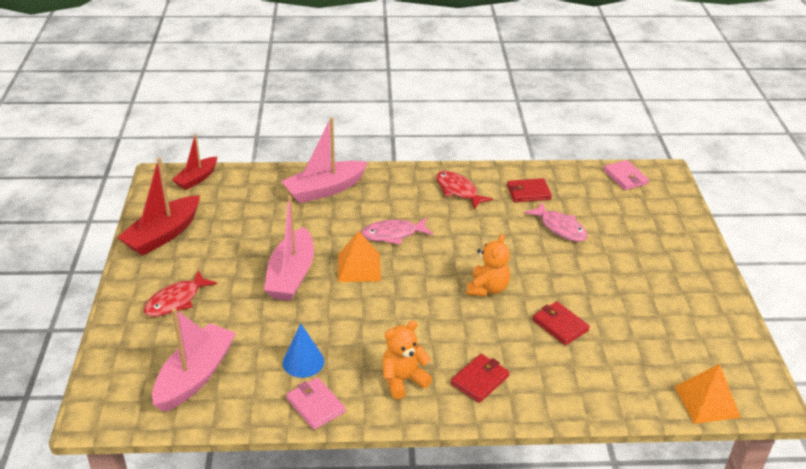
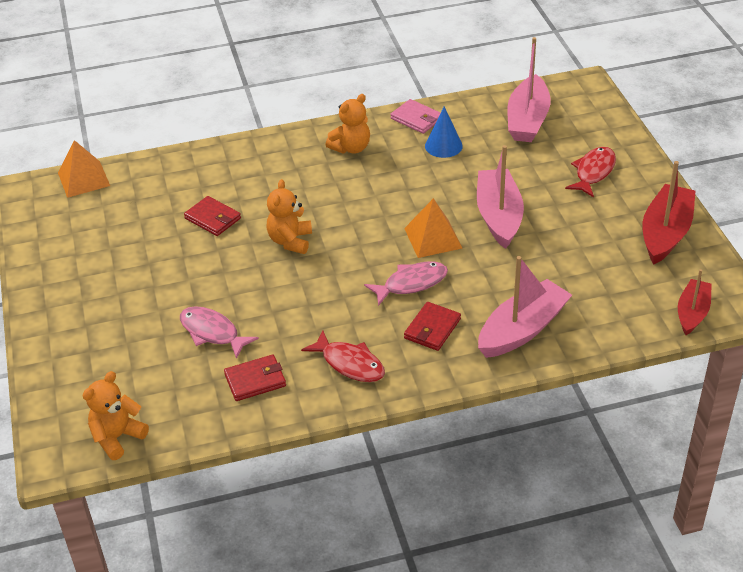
camera: 170 degrees right, 5 degrees up
red wallet [451,354,510,403] -> red wallet moved to [404,302,461,351]
pink wallet [604,160,649,190] -> orange teddy bear [83,371,149,460]

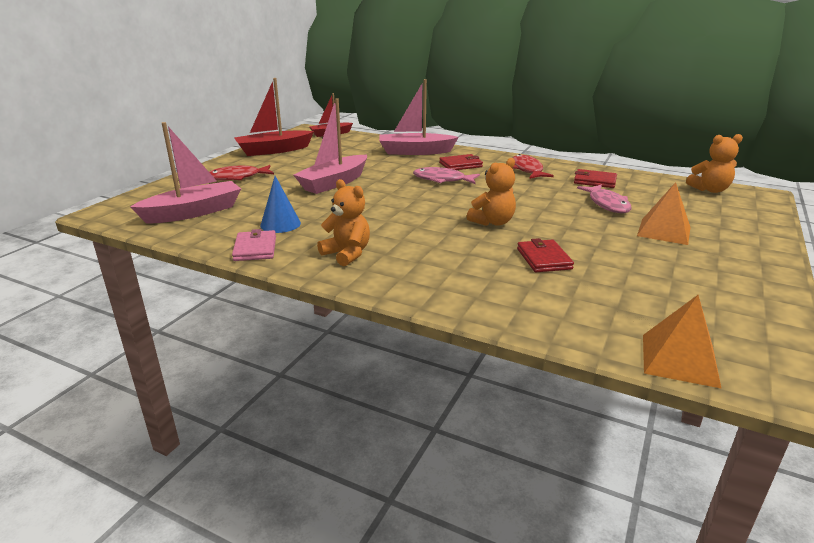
camera: 140 degrees left, 15 degrees down
orange teddy bear [326,94,370,154] -> orange teddy bear turned 45 degrees clockwise [317,179,370,266]
orange pyramid [404,198,462,258] -> orange pyramid moved to [637,182,690,245]

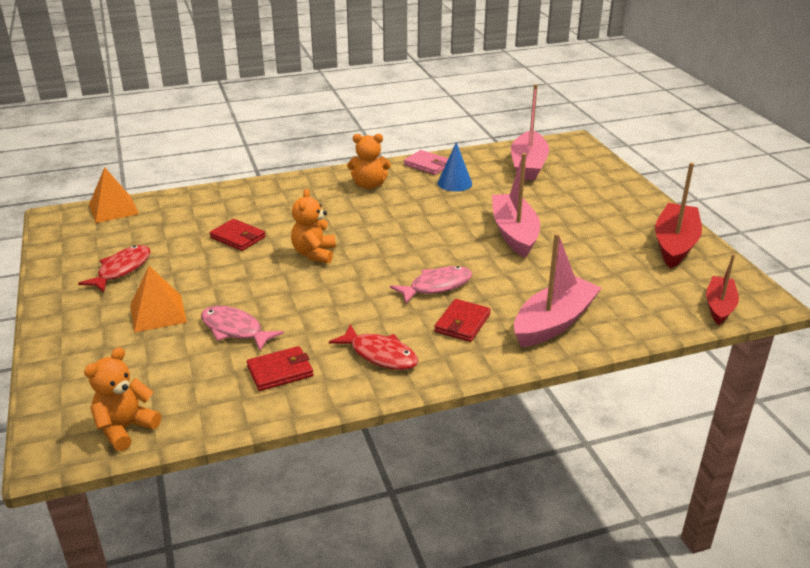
camera: 135 degrees right, 5 degrees up
red fish [209,165,274,180] -> red fish moved to [78,245,151,292]

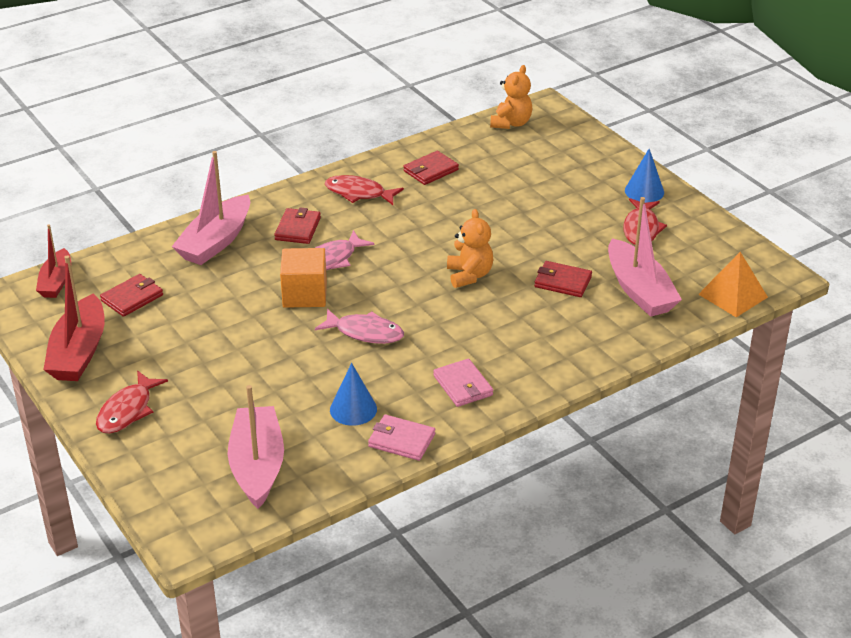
camera: 165 degrees right, 5 degrees up
orange pyramid [130,266,187,333] -> none
pink fish [201,306,284,351] -> pink fish moved to [315,309,404,344]
orange teddy bear [347,134,391,189] -> pink wallet [433,359,493,407]
pink boat [492,153,540,258] -> pink boat moved to [608,197,682,317]
none -> red fish [96,370,168,434]
none -> red wallet [100,274,163,317]
none -> orange cube [280,248,327,308]
none -> blue cone [625,149,664,203]

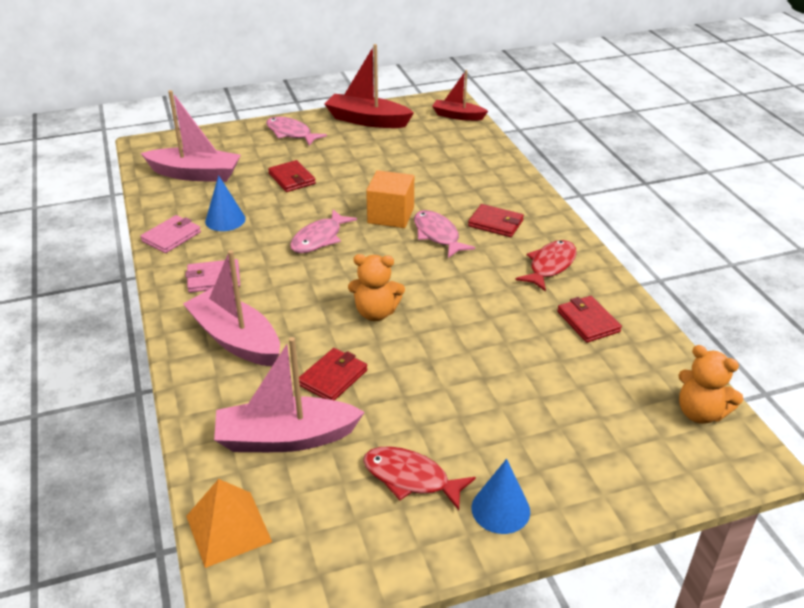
camera: 105 degrees right, 0 degrees up
red fish [96,370,168,434] -> pink fish [266,117,327,146]
red wallet [100,274,163,317] -> red wallet moved to [268,160,316,192]
pink boat [172,151,250,265] -> pink boat moved to [183,250,280,366]

